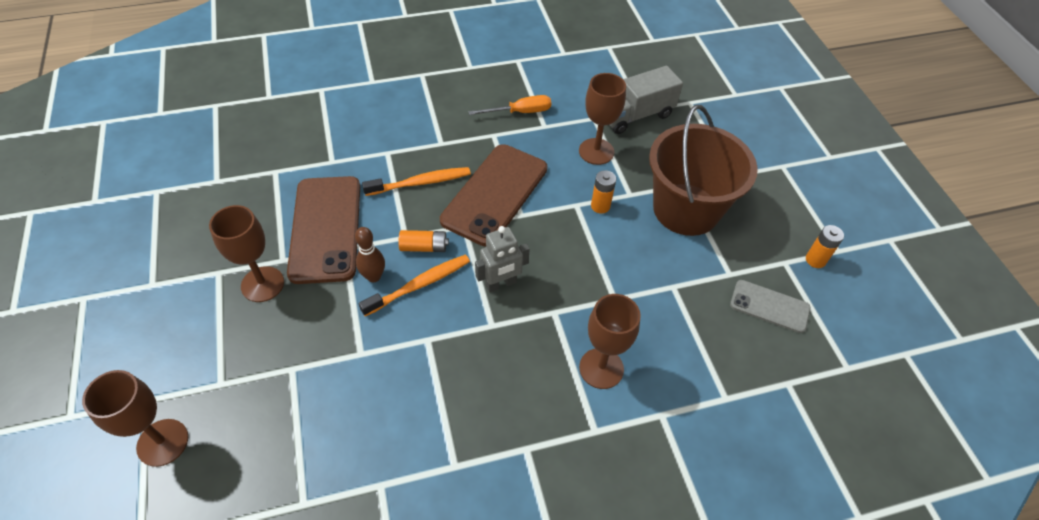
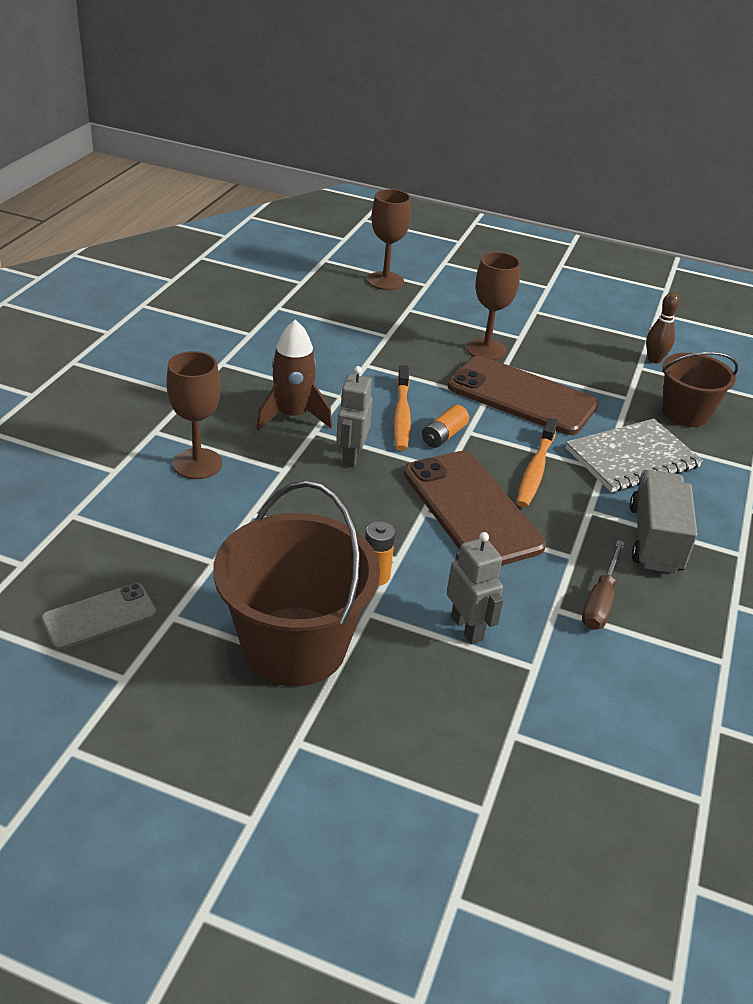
camera: 125 degrees right, 15 degrees down
brown bowling pin [355,227,385,282] -> brown bowling pin moved to [646,292,680,364]
orange screwdriver [468,95,551,115] -> brown screwdriver [582,540,625,630]
brown goblet [579,73,626,165] -> grey robot [447,532,503,644]
grey truck [609,66,683,134] -> grey truck moved to [630,470,697,573]
orange battery [806,225,844,268] -> none
none -> brown rocket [257,320,332,431]
none -> grey notebook [566,419,703,492]
none -> brown bucket [662,352,738,427]

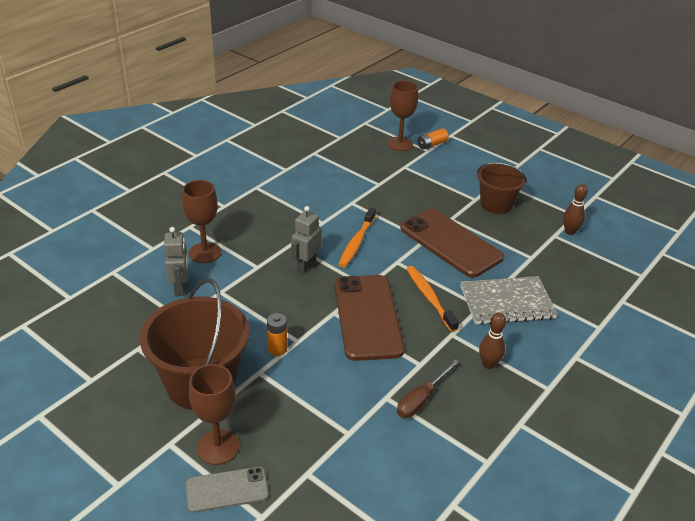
camera: 20 degrees right, 0 degrees up
grey phone [41,583,157,650] -> grey phone moved to [186,467,269,513]
brown rocket [257,320,332,431] -> none
orange battery [422,405,469,448] -> orange battery moved to [417,128,449,149]
grey robot [447,532,503,644] -> grey robot moved to [164,227,188,296]
brown goblet [466,252,521,360] -> brown goblet moved to [189,364,239,465]
orange toothbrush [517,418,558,507] -> orange toothbrush turned 120 degrees clockwise [406,266,459,332]
grey truck [630,470,697,573] -> brown bowling pin [479,313,506,369]
brown bucket [662,352,738,427] -> brown bucket moved to [477,162,527,214]

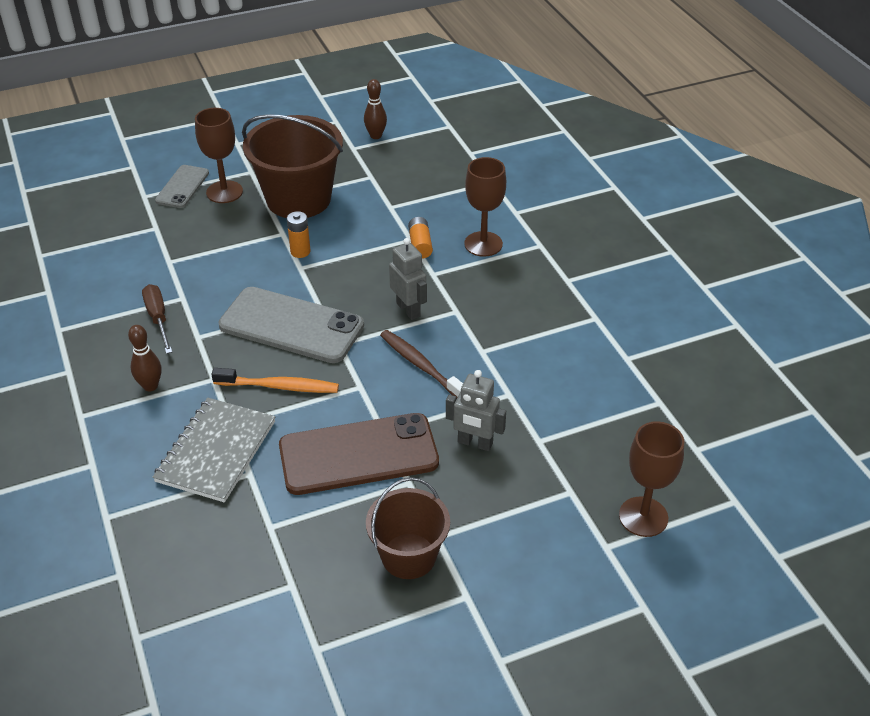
camera: 120 degrees right, 5 degrees up
grey robot [164,227,188,296] -> grey robot moved to [446,370,506,451]
brown phone [335,275,404,361] -> grey phone [219,287,364,363]
orange toothbrush [338,207,376,268] -> brown toothbrush [380,330,463,398]
orange battery [417,128,449,149] -> orange battery moved to [408,217,433,259]
brown bowling pin [563,184,588,235] -> brown bowling pin moved to [364,79,387,139]

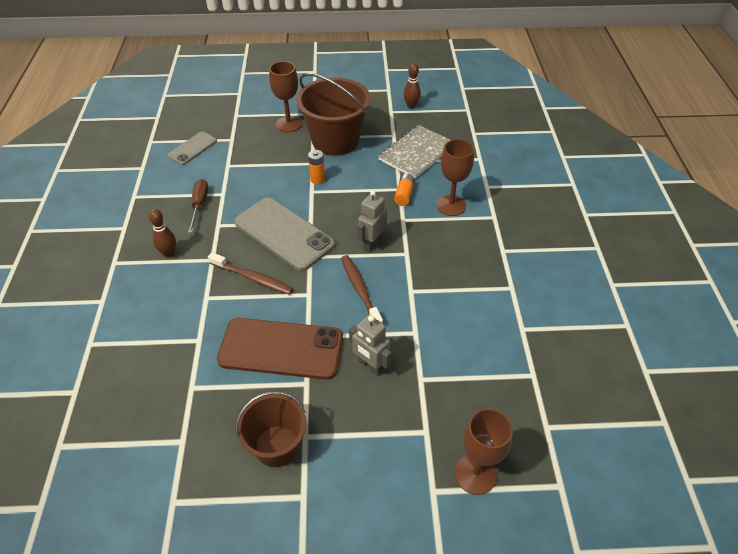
camera: 20 degrees right, 5 degrees up
grey notebook [153,398,275,503] -> grey notebook moved to [378,125,450,179]
grey phone [155,165,209,208] -> grey phone moved to [167,132,217,165]
orange toothbrush [211,368,339,393] -> brown toothbrush [208,252,293,295]
grey robot [389,238,427,320] -> grey robot turned 135 degrees counterclockwise [357,190,387,252]

